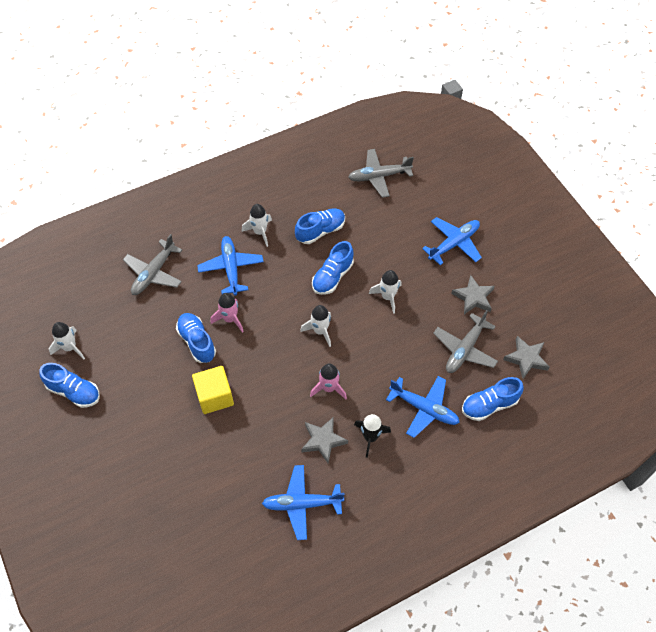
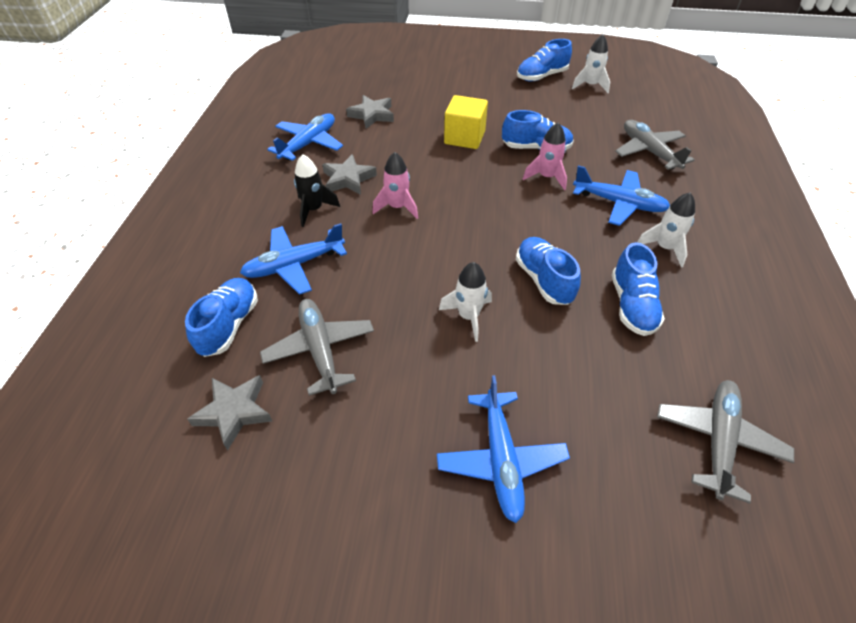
camera: 125 degrees right, 10 degrees down
white rocket [300,305,331,347] -> none
grey star [451,275,495,314] -> grey star moved to [346,95,394,129]

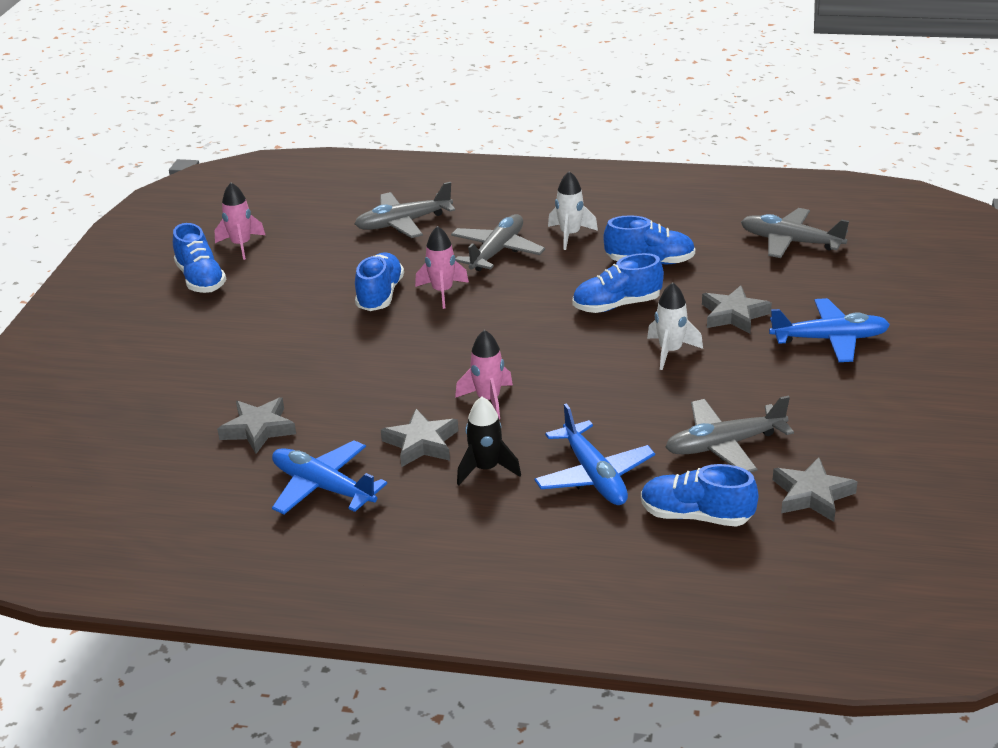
camera: 85 degrees left, 15 degrees down
yellow cube [444,95,488,149] -> none
white rocket [572,34,610,93] -> pink rocket [215,183,265,260]
blue plane [573,165,670,226] -> grey plane [451,214,545,271]
none -> grey star [702,285,772,334]

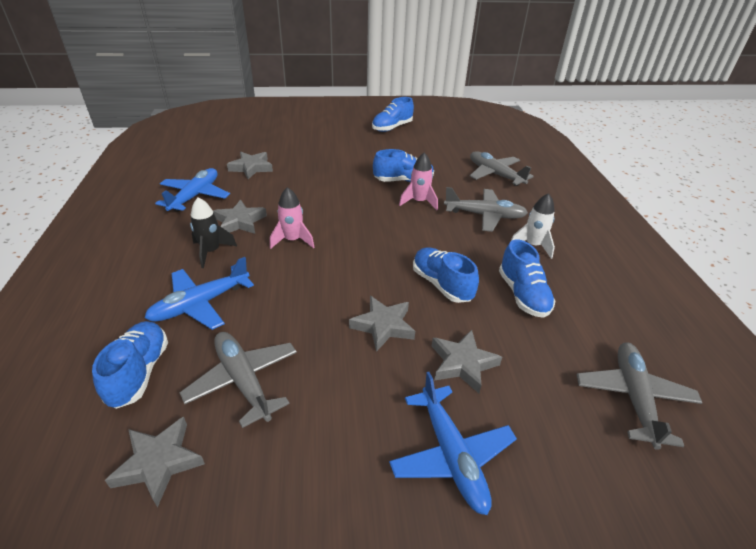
camera: 70 degrees right, 5 degrees up
pink rocket [215,183,265,260] -> none
white rocket [647,282,703,370] -> grey star [349,296,415,352]

